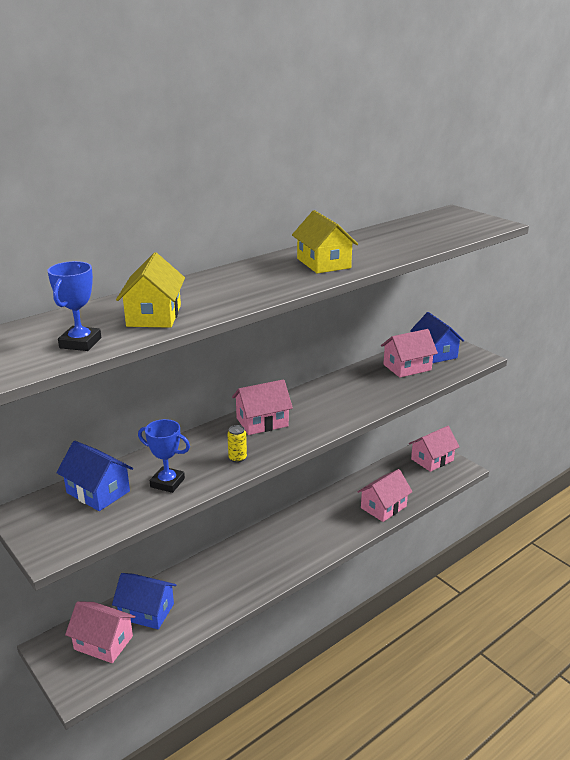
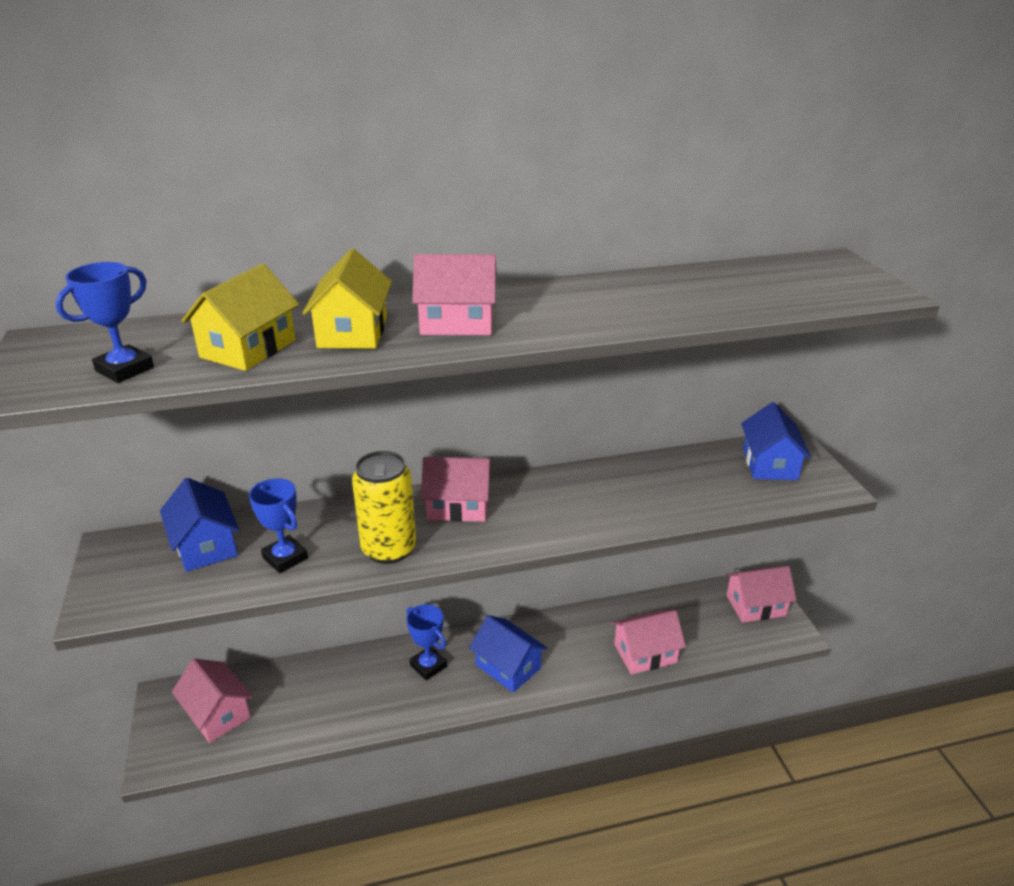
camera: 25 degrees right, 5 degrees up
blue house [112,573,177,629] -> blue house moved to [469,615,547,692]
yellow can [227,425,247,463] -> yellow can [352,451,416,564], size x2.25
yellow house [292,210,358,274] -> yellow house moved to [302,249,392,349]
pink house [381,329,438,378] -> pink house moved to [412,254,497,335]
none -> blue trophy [406,604,447,680]

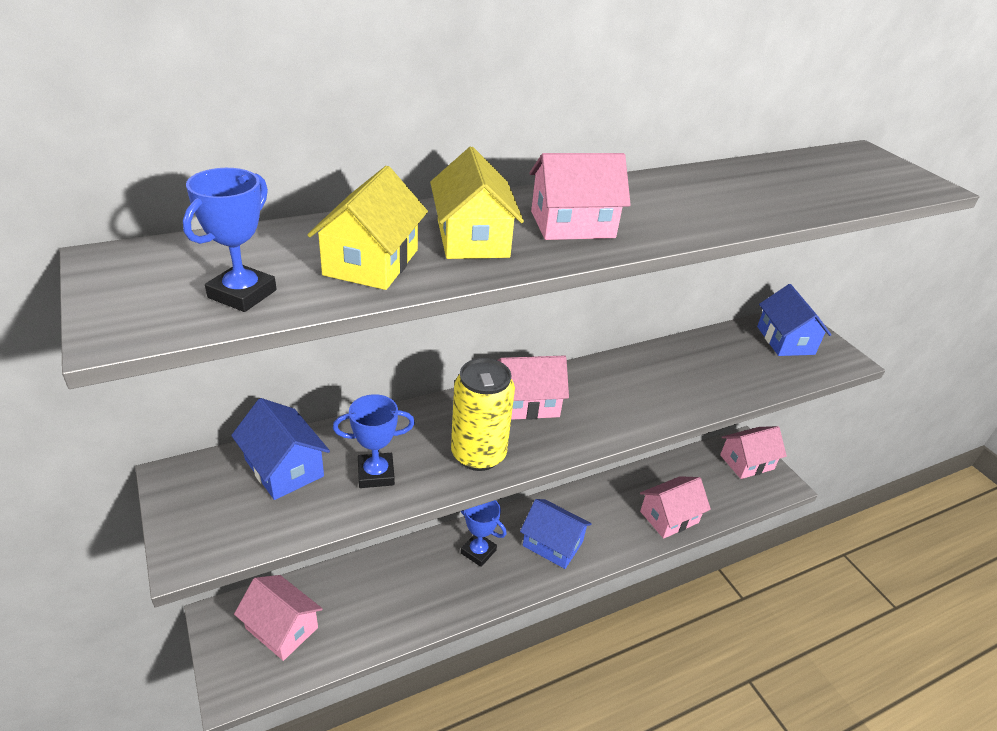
camera: 15 degrees left, 5 degrees up
blue trophy [249,478,308,573] -> blue trophy turned 45 degrees counterclockwise [333,394,415,488]

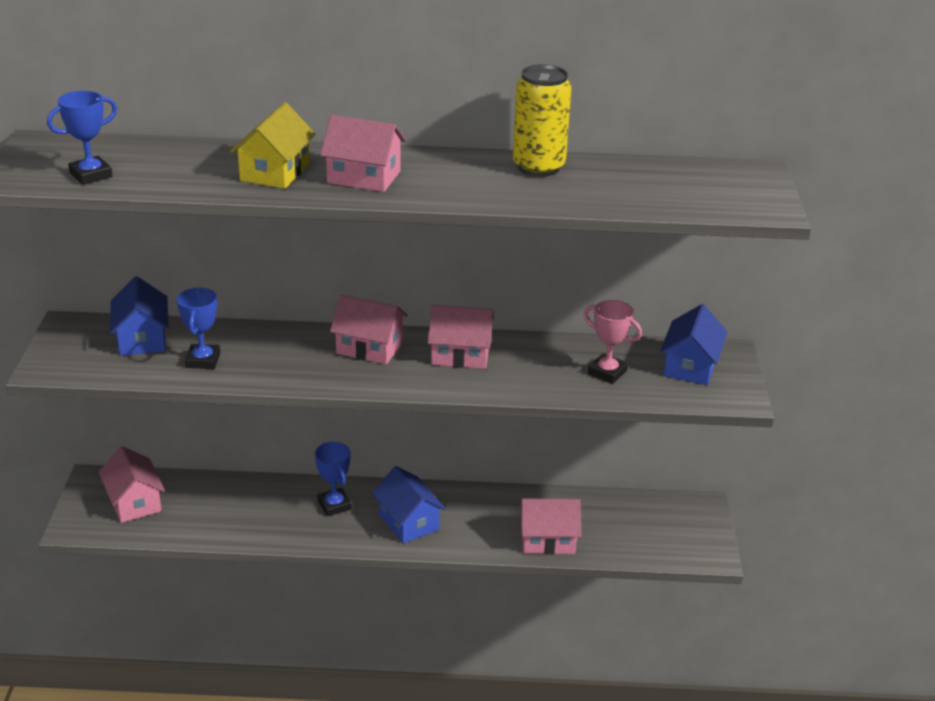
camera: 30 degrees right, 5 degrees down
yellow house [307,166,428,290] -> none
blue trophy [333,394,415,488] -> blue trophy turned 75 degrees clockwise [177,288,220,369]
yellow can [451,358,515,471] -> yellow can moved to [513,64,572,177]
pink house [720,426,787,479] -> pink house moved to [428,305,494,369]
none -> pink trophy [584,300,642,384]

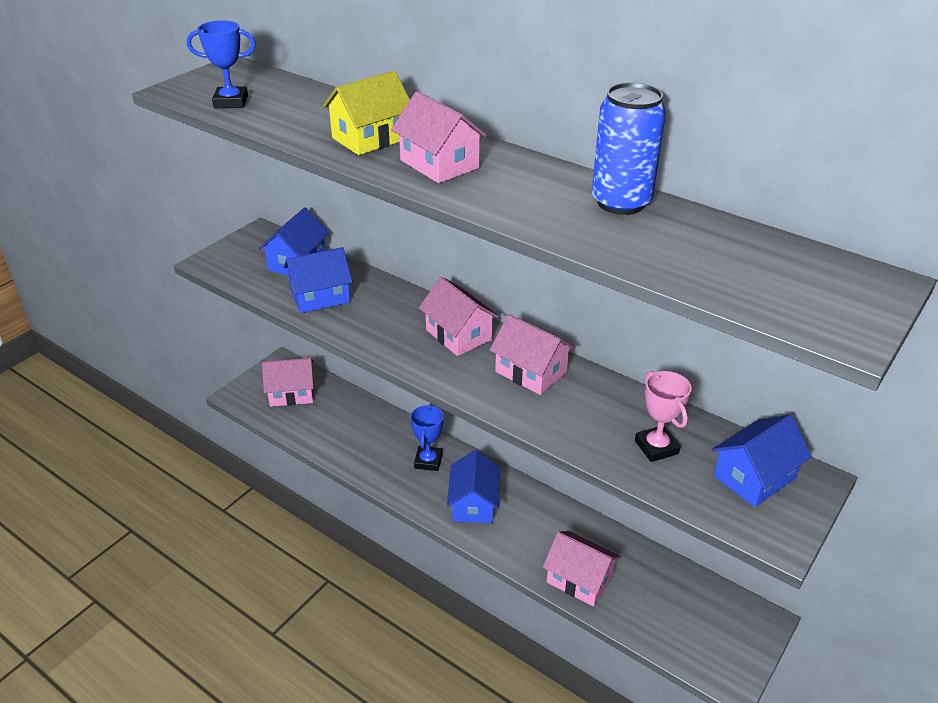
camera: 35 degrees right, 5 degrees up
pink house [99,446,165,523] -> pink house turned 75 degrees clockwise [262,358,314,407]
blue trophy [177,288,220,369] -> blue house [284,247,353,313]
yellow can [513,64,572,177] -> blue can [592,82,666,215]

